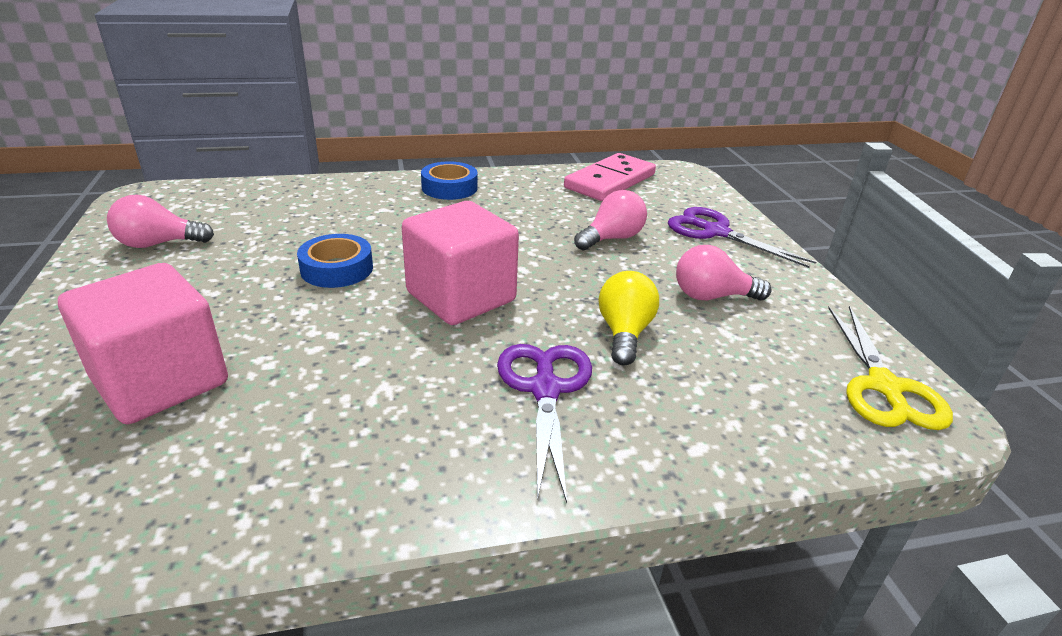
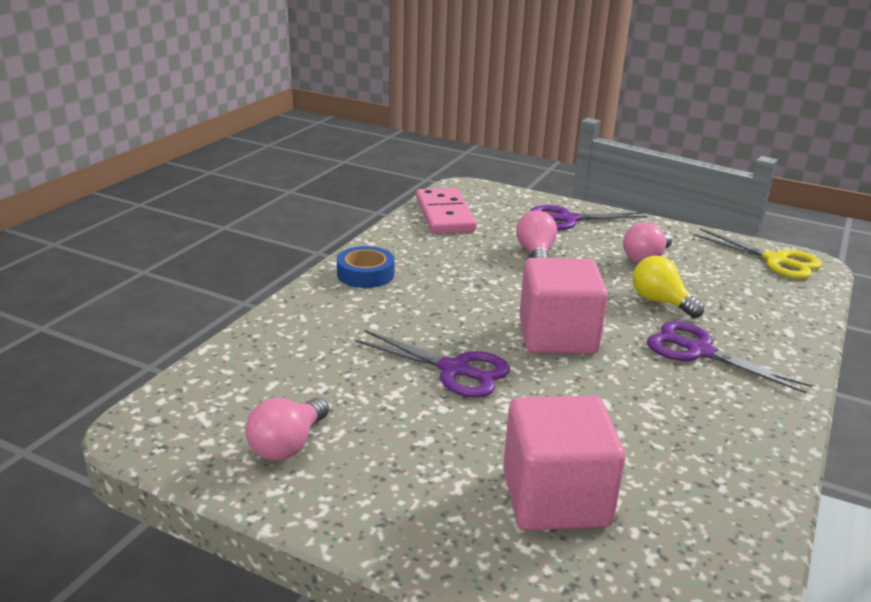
camera: 50 degrees left, 5 degrees down
blue tape [297,234,373,288] -> purple scissors [355,330,510,398]

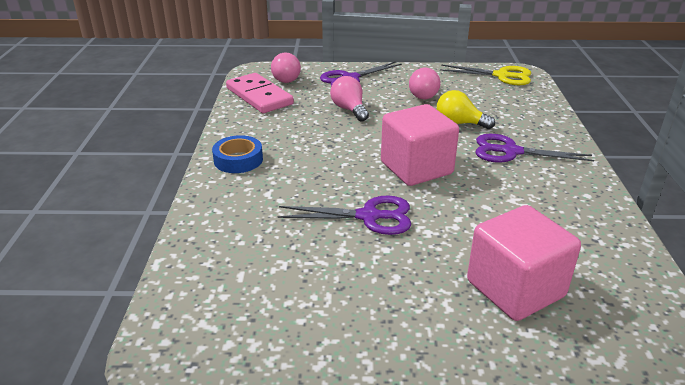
camera: 25 degrees left, 5 degrees up
pink light bulb [245,398,329,461] -> pink light bulb moved to [271,52,301,83]

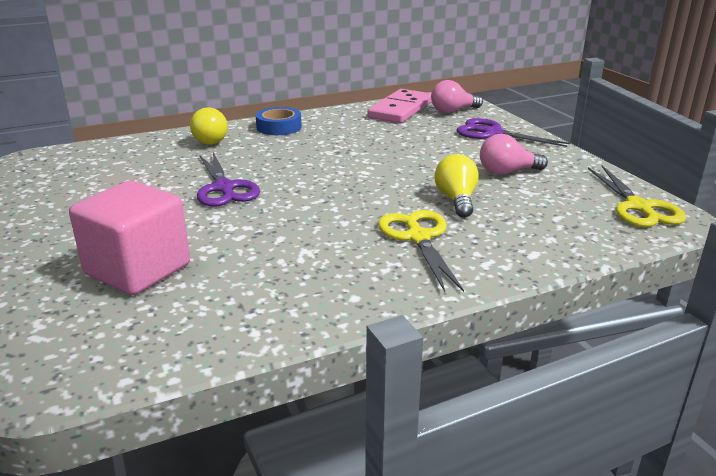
camera: 65 degrees right, 5 degrees down
pink light bulb [330,76,369,122] -> none
pink cube [381,104,459,186] -> none
purple scissors [475,134,594,163] -> yellow scissors [378,210,464,292]
none -> yellow light bulb [190,107,228,145]

